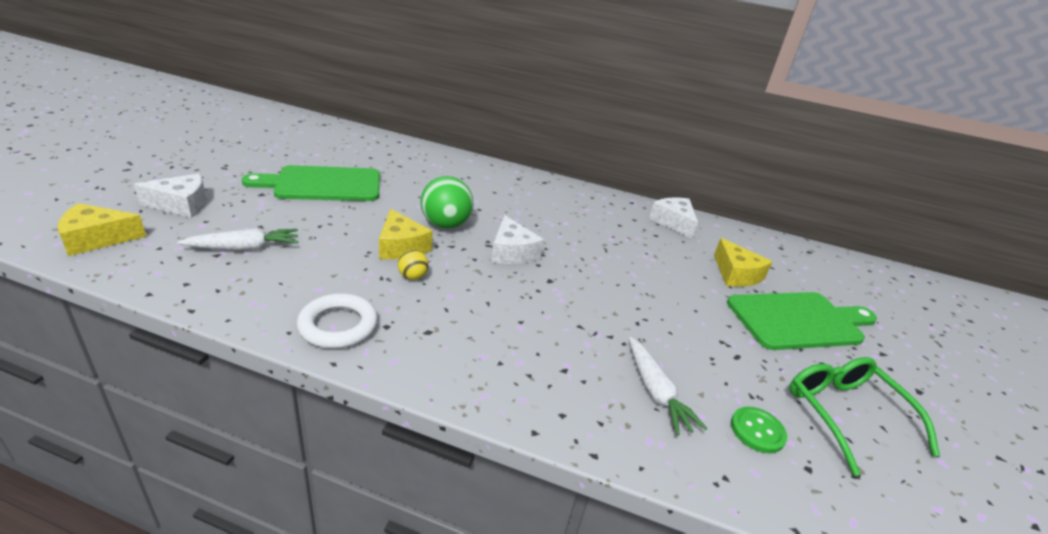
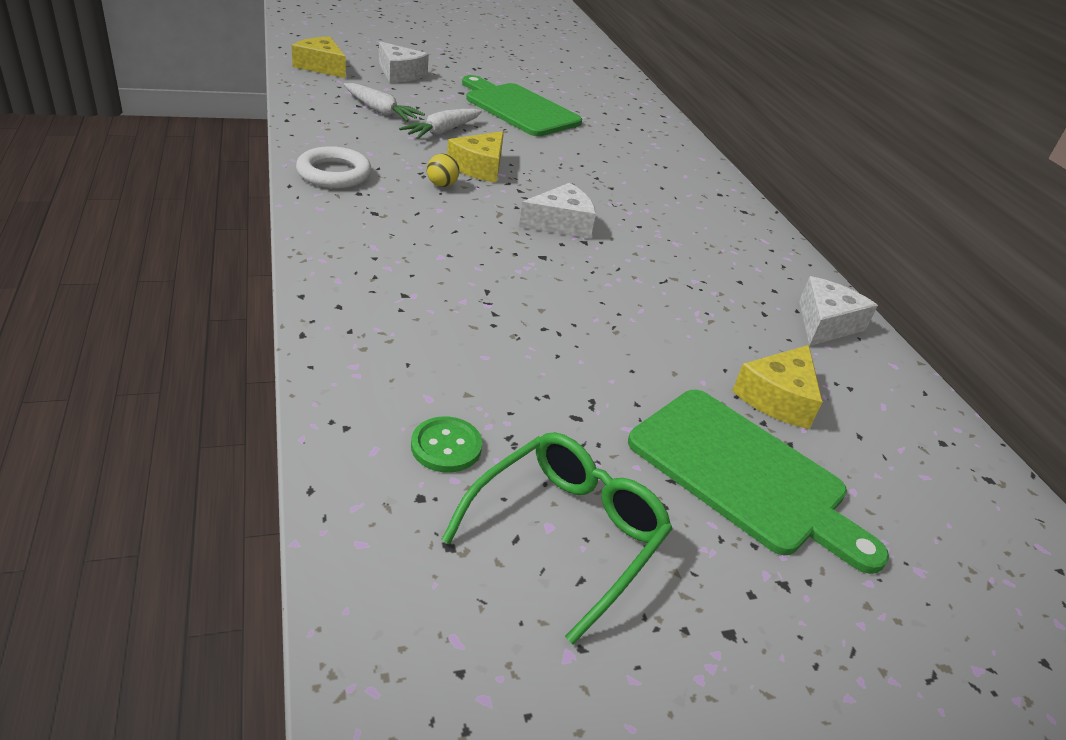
camera: 55 degrees right, 5 degrees up
green ball [420,176,474,229] -> none
white cheese [492,215,544,264] -> white cheese turned 150 degrees counterclockwise [519,183,596,239]
white carrot [629,337,707,436] -> white carrot moved to [399,109,482,139]

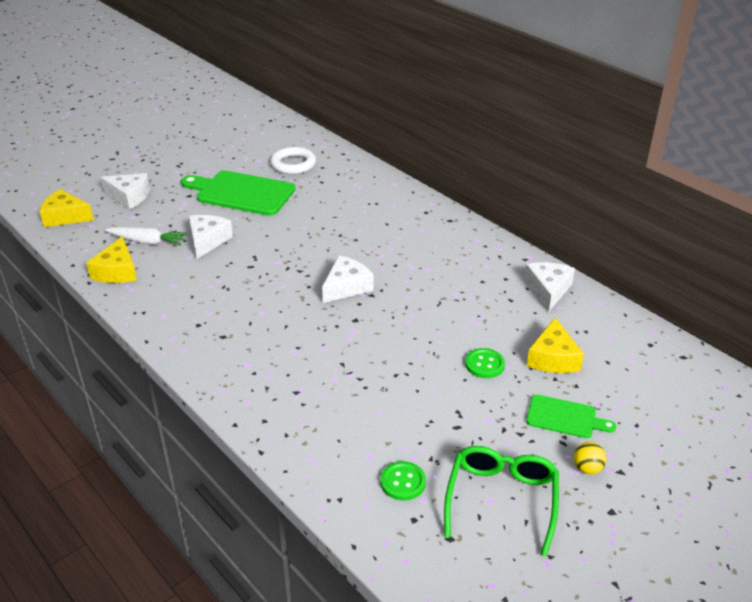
camera: 20 degrees left, 0 degrees up
white ring [296,146,372,188] -> white ring moved to [270,147,316,174]
white carrot [399,109,482,139] -> white cheese [189,215,233,259]
yellow ball [427,154,459,187] -> yellow ball moved to [574,442,607,474]
yellow cheese [447,131,504,183] -> yellow cheese moved to [86,236,137,283]
green cutting board [628,390,889,574] -> green cutting board [526,395,616,438], size x0.54
none -> green button [465,348,505,378]

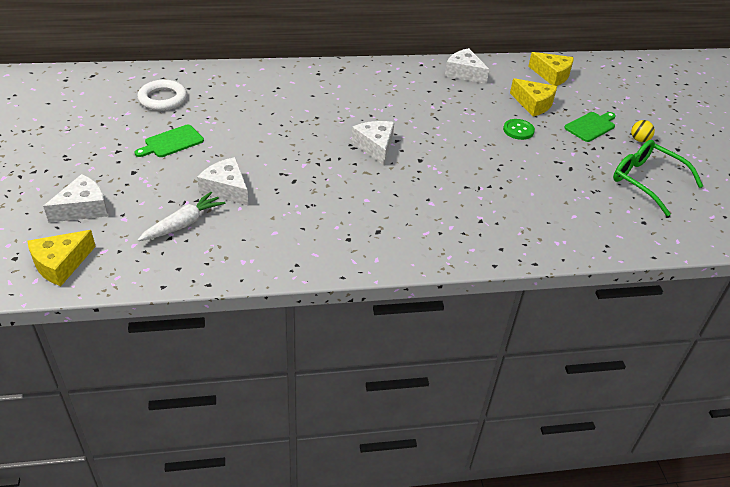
camera: 60 degrees left, 5 degrees up
yellow cheese [86,236,137,283] -> yellow cheese moved to [528,52,574,86]
green cutting board [181,171,295,216] -> green cutting board [135,125,204,157], size x0.54
green button [380,461,426,501] -> none

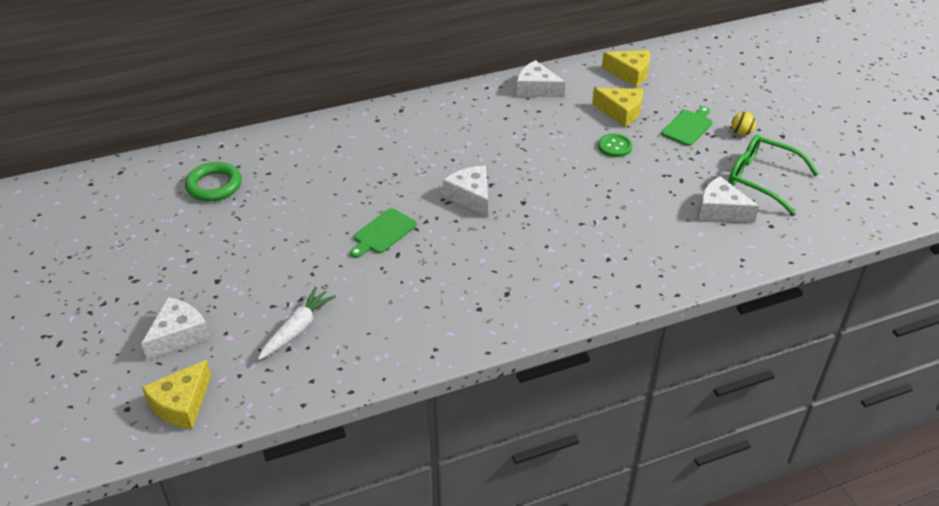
camera: 10 degrees left, 0 degrees up
green cutting board [135,125,204,157] -> green cutting board moved to [350,208,417,258]
white ring [137,80,187,111] -> green ring [185,162,242,201]
white cheese [197,157,249,206] -> white cheese moved to [699,176,759,222]

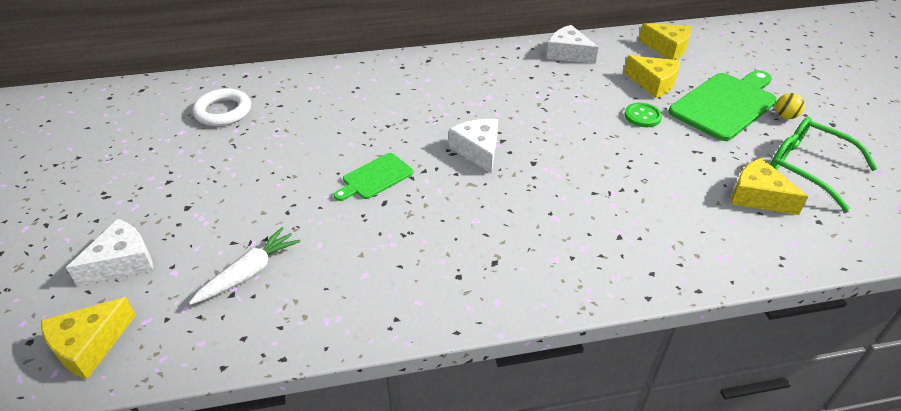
camera: 10 degrees right, 0 degrees up
green ring [185,162,242,201] -> white ring [193,88,251,126]
green cutting board [661,106,713,146] -> green cutting board [669,70,777,141], size x1.85
white cheese [699,176,759,222] -> yellow cheese [731,158,808,215]

